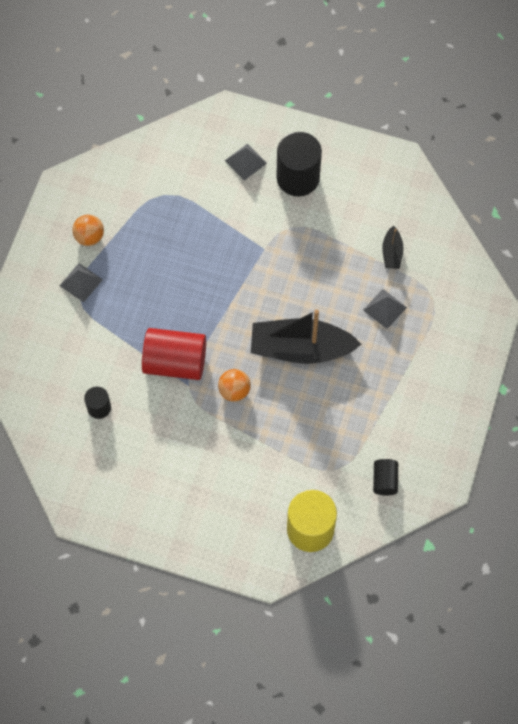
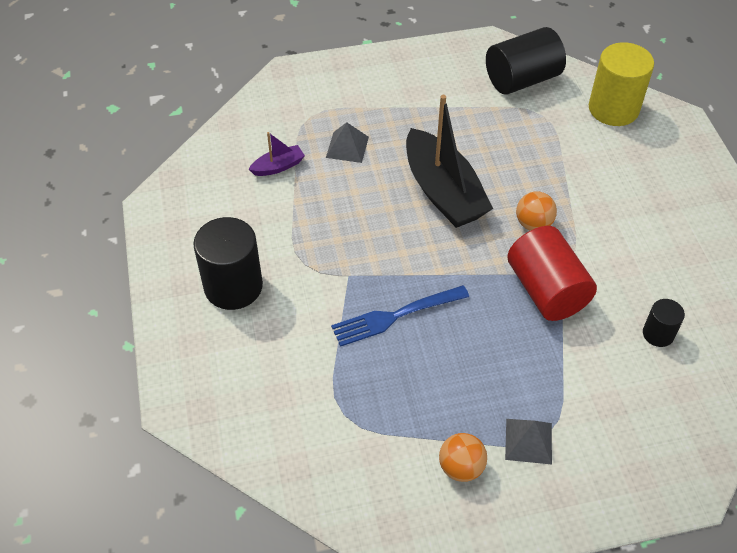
camera: 120 degrees left, 15 degrees down
grey pyramid [225,143,267,181] -> none
black cylinder [373,459,398,495] -> black cylinder [486,27,566,94], size x1.93
black boat [382,226,404,269] -> purple boat [249,132,305,176]
none -> blue fork [331,285,469,347]

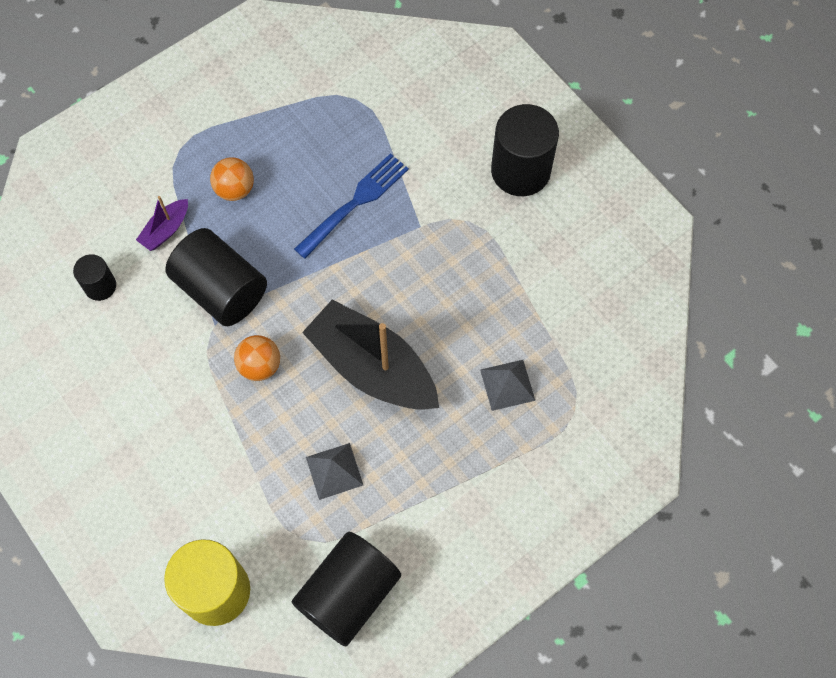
camera: 155 degrees right, 15 degrees up
purple boat [249,132,305,176] -> purple boat moved to [136,196,188,251]
orange ball [439,433,487,482] -> orange ball moved to [210,157,254,201]
grey pyramid [505,419,552,465] -> grey pyramid moved to [306,443,363,500]
red cylinder [507,226,597,321] -> black cylinder [165,228,267,326]

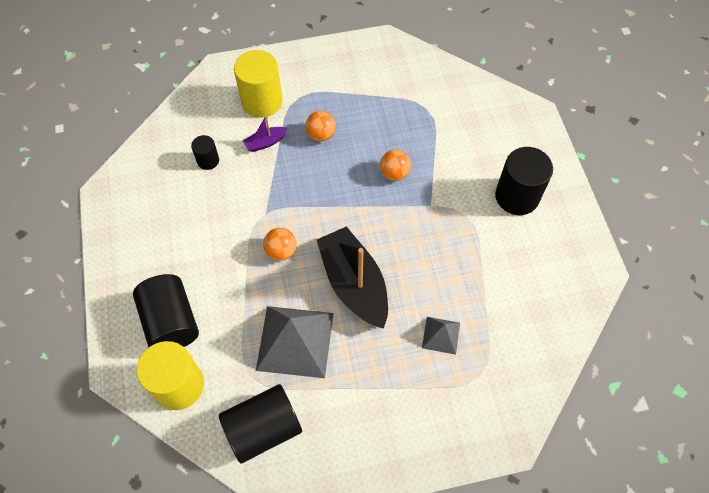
camera: 25 degrees right, 5 degrees down
black cylinder [165,228,267,326] -> black cylinder moved to [133,274,199,348]
blue fork [294,153,409,259] -> orange ball [380,150,411,181]
grey pyramid [306,443,363,500] -> grey pyramid [256,306,333,378], size x2.00
none -> yellow cylinder [234,50,283,118]

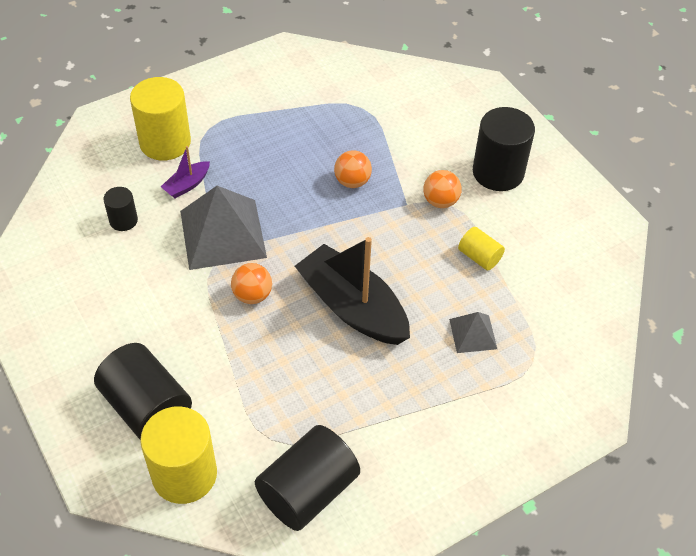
camera: 20 degrees left, 10 degrees down
grey pyramid [256,306,333,378] -> grey pyramid moved to [180,186,267,270]
orange ball [306,111,336,142] -> orange ball moved to [423,170,462,208]
none -> yellow cylinder [458,227,505,270]

